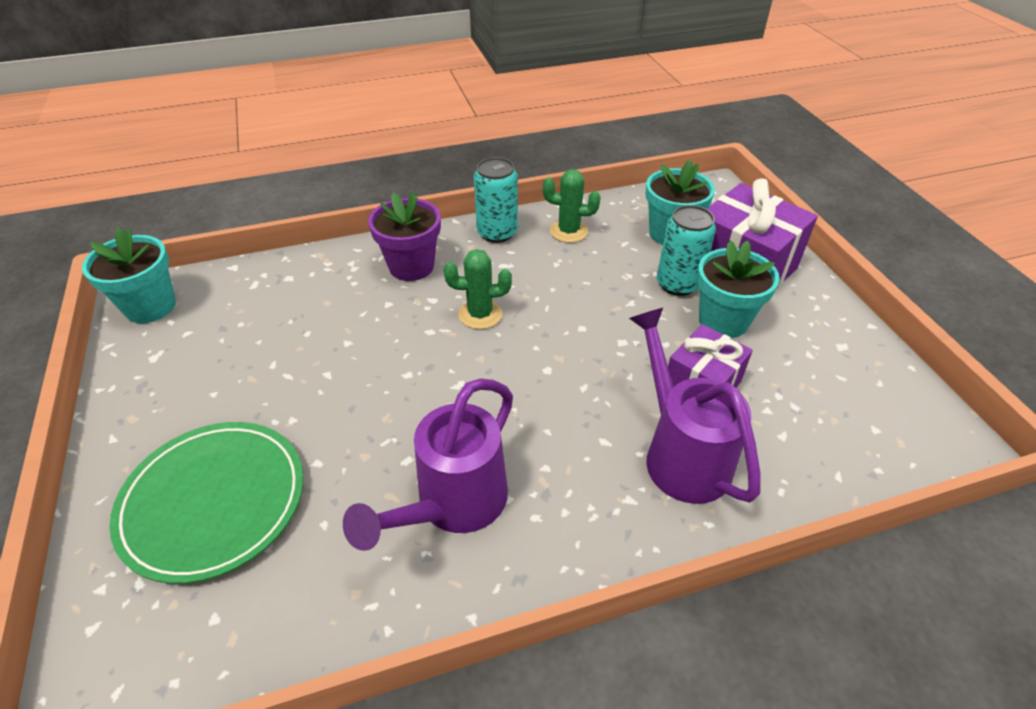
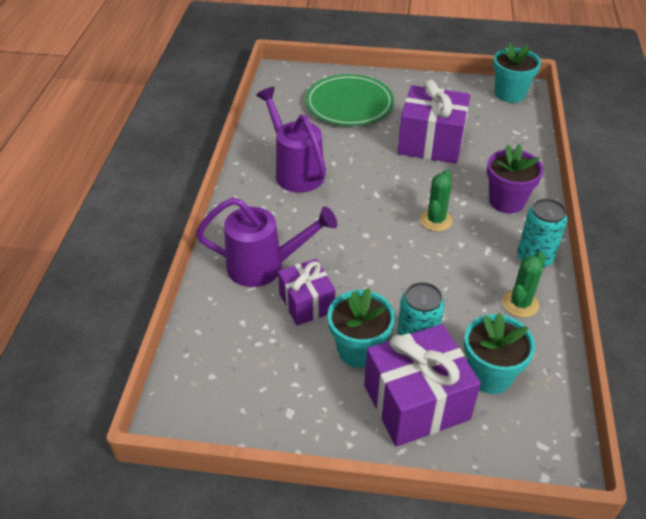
camera: 115 degrees right, 0 degrees up
none -> purple gift [398,79,470,164]

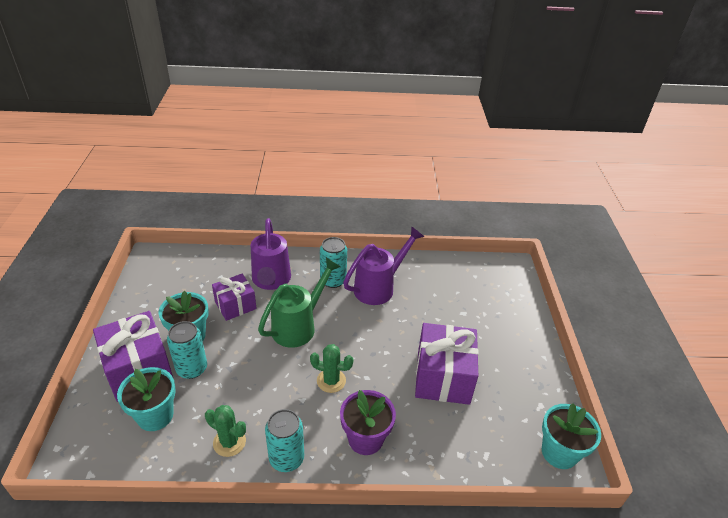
camera: 80 degrees right, 5 degrees down
green plate [305,74,394,126] -> none
none -> green watering can [258,258,341,348]
none -> turquoise can [320,237,347,288]

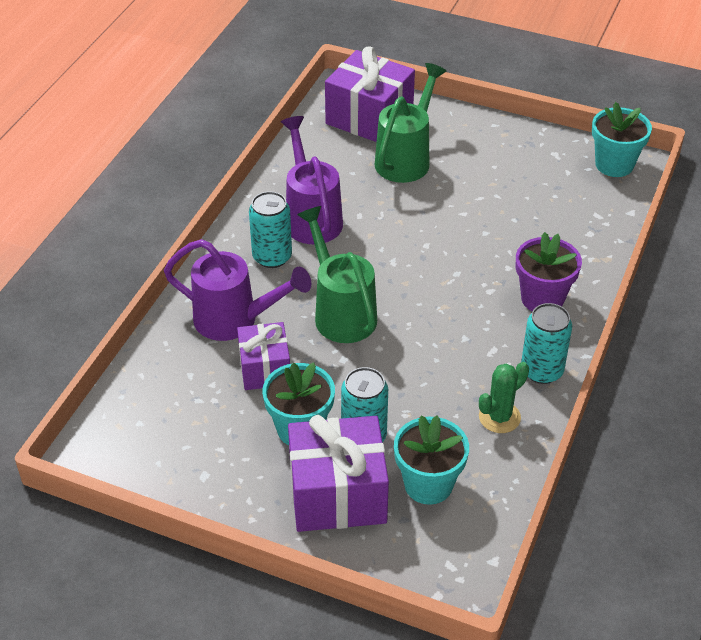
camera: 65 degrees left, 5 degrees up
green cactus [310,344,353,393] -> none
purple gift [415,323,479,405] -> purple gift moved to [325,46,415,142]
none -> green watering can [375,63,446,183]

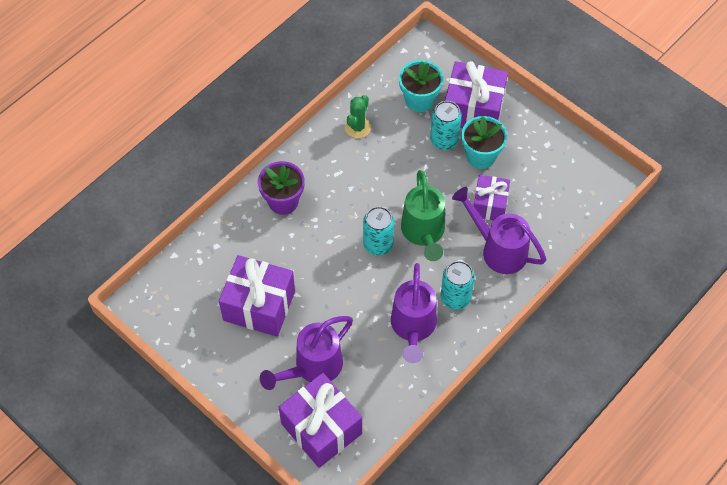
camera: 160 degrees left, 15 degrees up
green watering can [375,63,446,183] -> purple watering can [260,316,353,390]
green cactus [479,362,529,433] -> green cactus turned 45 degrees counterclockwise [345,95,371,138]
turquoise can [521,303,572,384] -> turquoise can moved to [363,207,394,256]
turquoise flower pot [592,102,652,177] -> none
none -> purple gift [219,255,295,336]

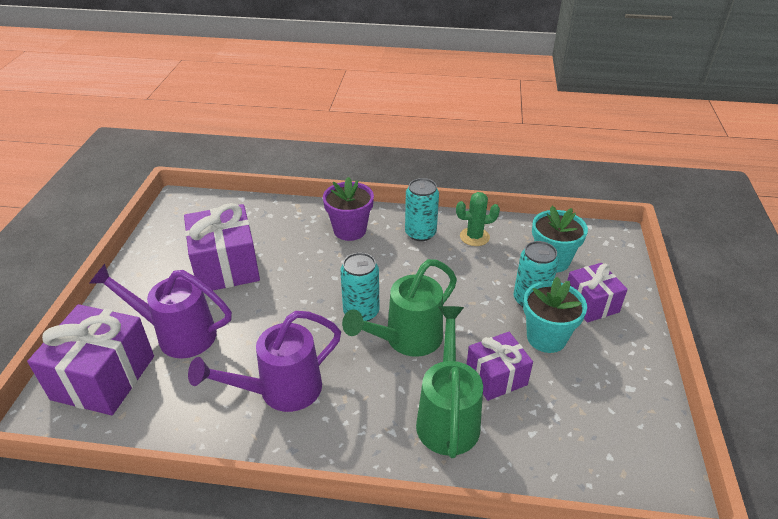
camera: 55 degrees right, 20 degrees down
turquoise can [441,261,475,310] -> turquoise can moved to [405,178,439,241]
purple gift [445,61,508,128] -> purple gift [567,263,628,323], size x0.62
purple watering can [452,187,546,274] -> green watering can [416,306,483,458]

